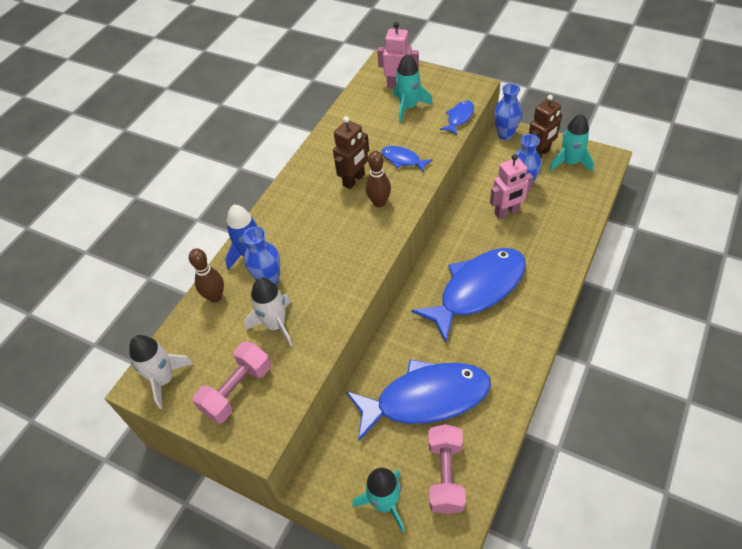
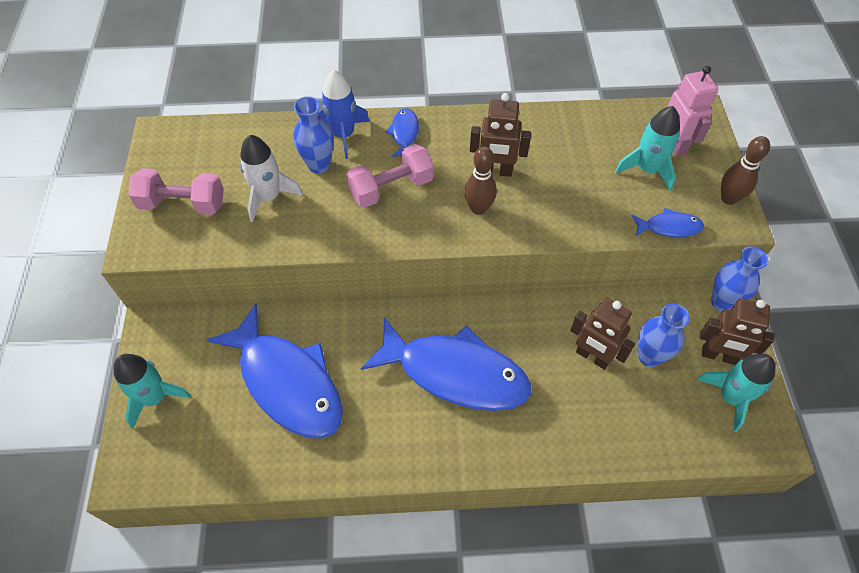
camera: 55 degrees right, 5 degrees up
white rocket [129,335,193,409] -> none
brown bowling pin [189,248,224,303] -> brown bowling pin moved to [721,136,770,205]
blue fish [381,146,433,173] -> blue fish moved to [385,108,419,157]
pink dumbbell [429,424,466,514] -> pink dumbbell moved to [346,144,434,208]
pink robot [490,154,533,219] -> brown robot [570,298,635,370]

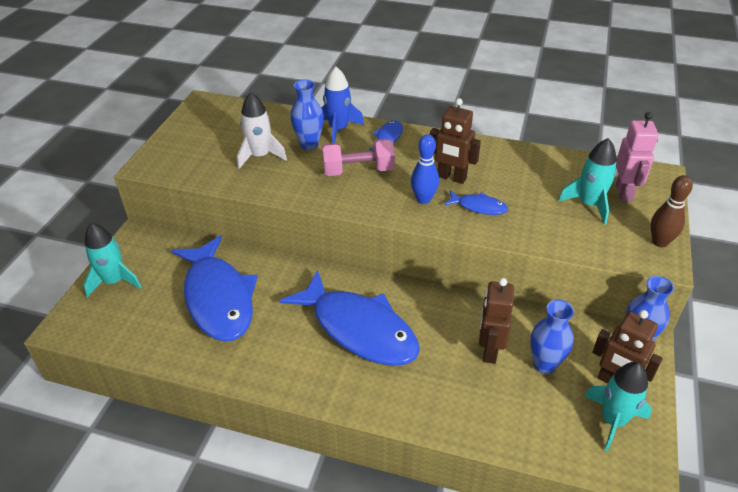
camera: 20 degrees right, 15 degrees down
pink dumbbell [128,168,224,215] -> none
brown bowling pin [464,146,497,215] -> blue bowling pin [411,134,439,204]
brown robot [570,298,635,370] -> brown robot turned 45 degrees clockwise [479,278,514,364]
blue fish [631,208,704,237] -> blue fish moved to [444,190,508,215]

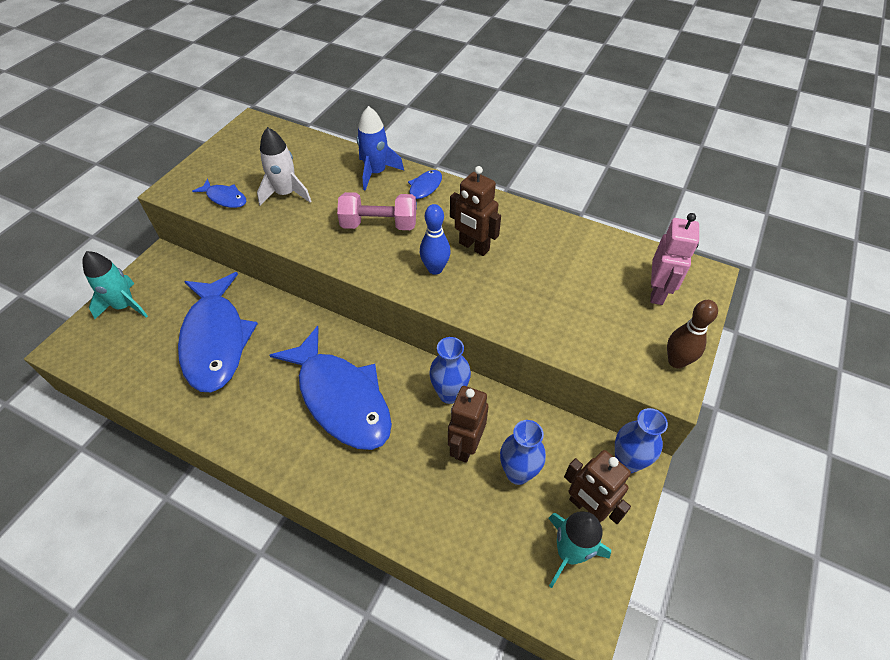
camera: 10 degrees right, 10 degrees up
blue vase [290,79,324,150] -> blue vase moved to [429,337,471,404]
blue fish [444,190,508,215] -> blue fish moved to [192,179,246,208]
turquoise rocket [558,138,617,224] -> none

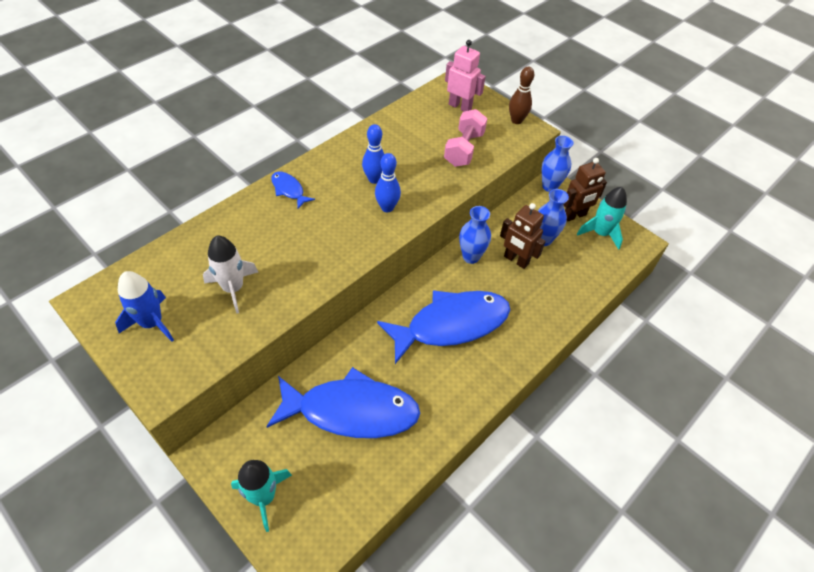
camera: 75 degrees left, 0 degrees up
blue fish [192,179,246,208] -> none
pink dumbbell [337,192,416,230] -> pink dumbbell moved to [444,109,487,167]
blue rocket [357,106,404,191] -> blue rocket moved to [115,271,174,342]
brown robot [450,166,501,256] -> blue bowling pin [362,124,385,184]

